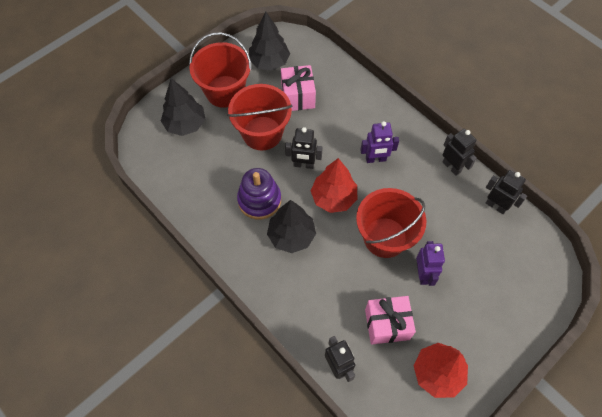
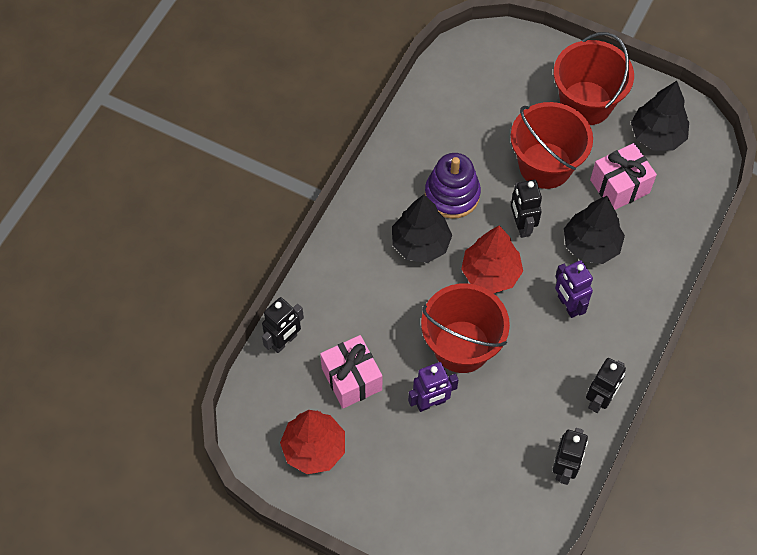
camera: 70 degrees right, 0 degrees up
black tree [161,78,205,136] -> black tree moved to [564,196,625,264]

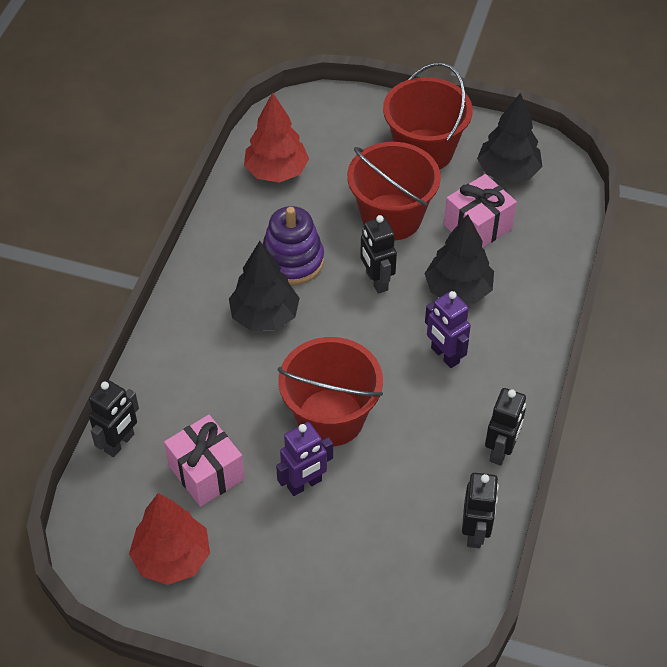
camera: 10 degrees left, 10 degrees down
red tree [461,225,523,293] -> red tree moved to [244,92,309,182]

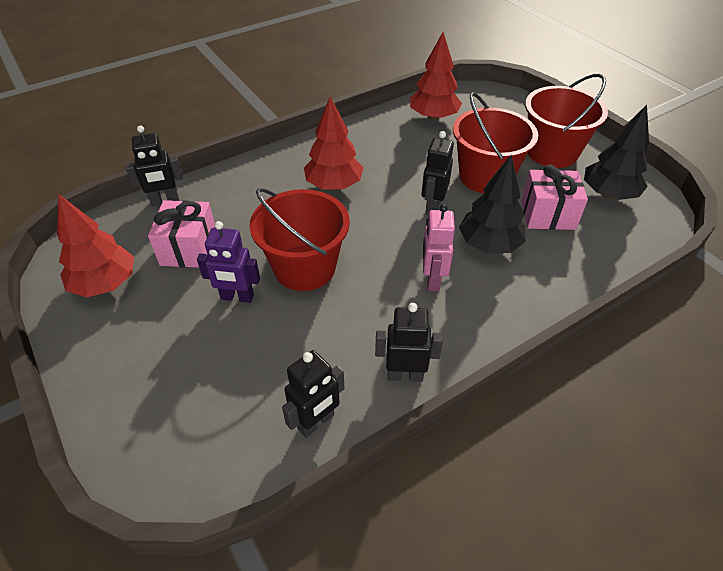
camera: 40 degrees right, 5 degrees down
black tree [229,241,300,331] -> red tree [304,97,364,190]
purple stacking toy [263,206,324,285] -> none
purple robot [425,291,471,368] -> pink robot [423,204,455,291]
black robot [485,388,526,466] -> black robot turned 150 degrees counterclockwise [375,303,443,382]

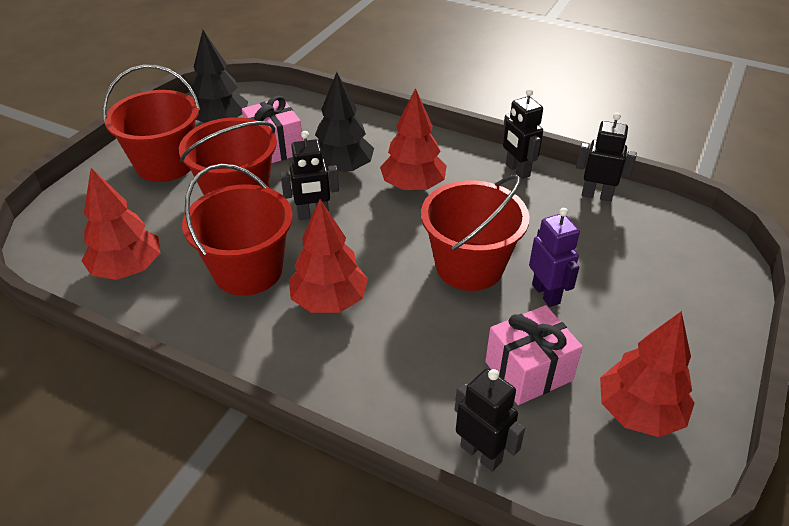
camera: 120 degrees left, 5 degrees down
pink robot [423,204,455,291] -> red tree [380,88,447,191]
none -> red bucket [182,163,293,296]

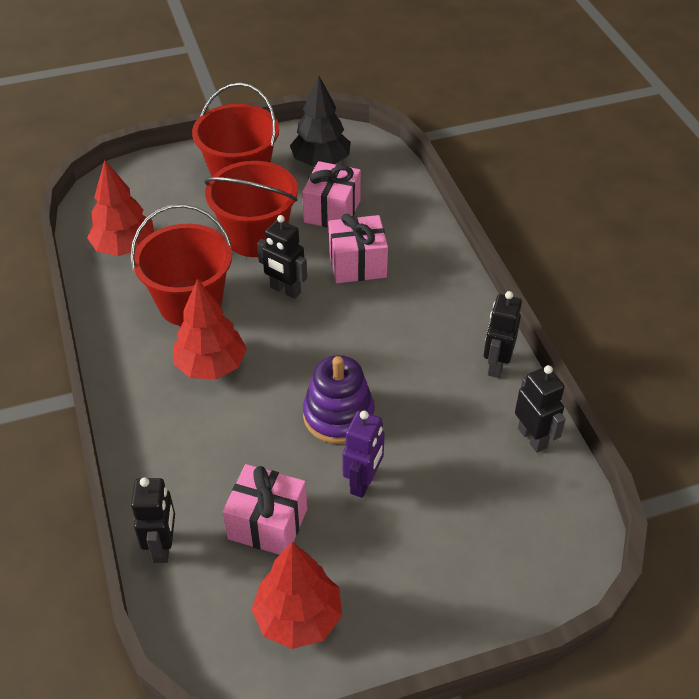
camera: 45 degrees right, 5 degrees up
black tree [315,72,374,173] -> pink gift [328,214,388,283]
red tree [380,88,447,191] -> none
red bucket [421,175,530,291] -> purple stacking toy [303,355,375,444]

